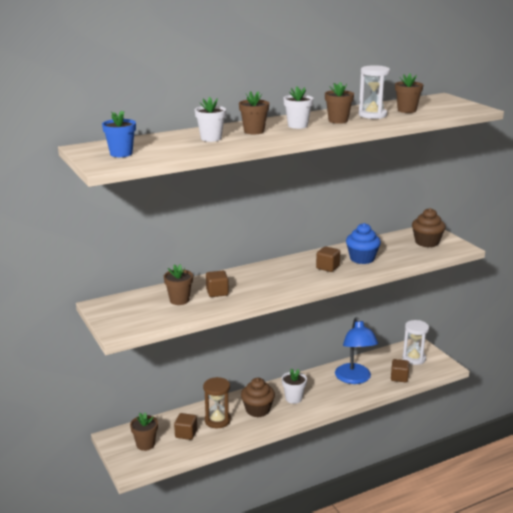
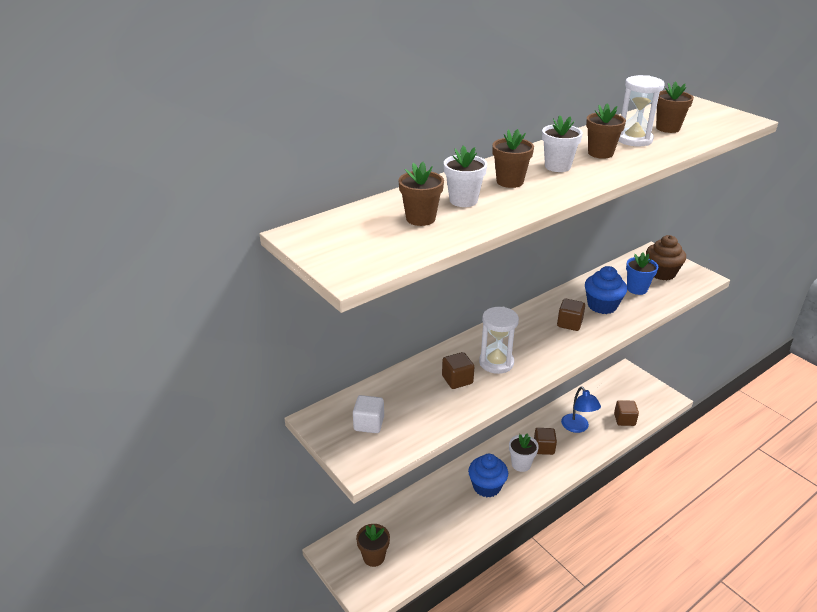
camera: 10 degrees left, 10 degrees up
blue flower pot [102,110,136,157] -> blue flower pot moved to [626,252,658,295]
brown flower pot [164,264,193,305] -> brown flower pot moved to [398,162,444,226]
brown cube [174,413,197,440] -> brown cube moved to [534,428,557,455]
brown hourglass [203,377,231,428] -> none
brown cupcake [241,378,275,417] -> blue cupcake [468,454,508,497]
blue lamp [335,317,378,384] -> blue lamp [561,386,601,433], size x0.66
white hourglass [402,320,429,365] -> white hourglass moved to [479,307,519,374]
none -> white cube [353,395,384,433]

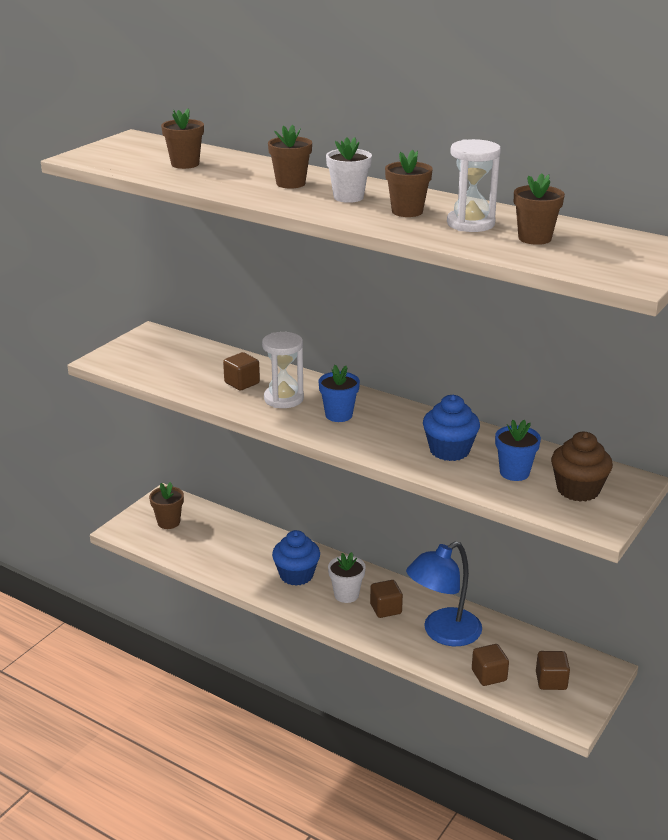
camera: 70 degrees right, 5 degrees down
white cube [353,395,384,433] -> none
white flower pot [444,146,487,207] -> none
brown cube [557,299,585,331] -> brown cube moved to [536,651,570,690]
blue lamp [561,386,601,433] -> blue lamp [406,541,482,646], size x1.51
none -> blue flower pot [318,365,360,422]

